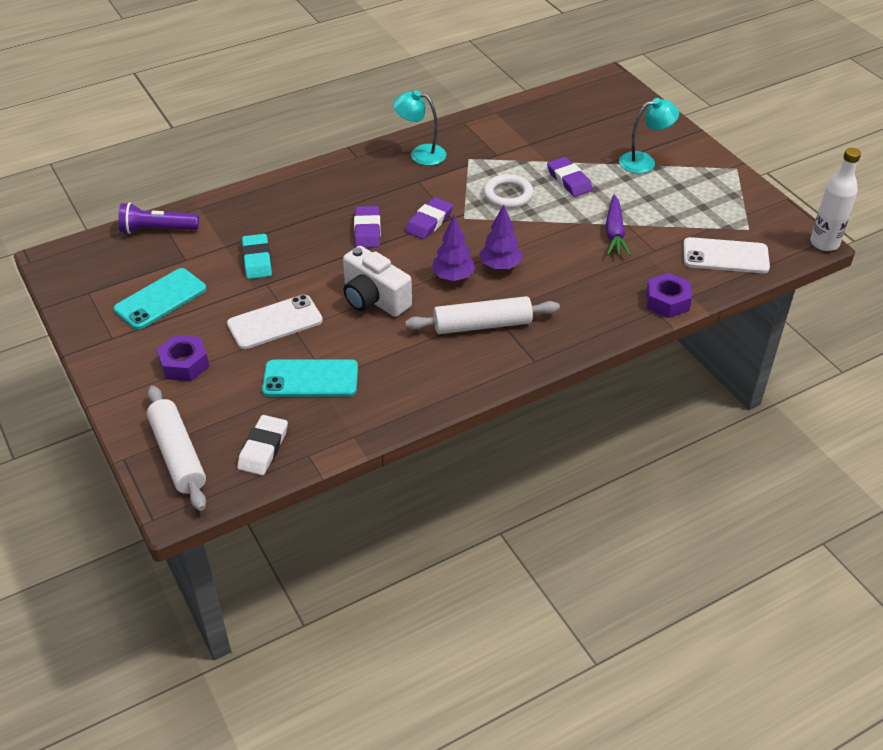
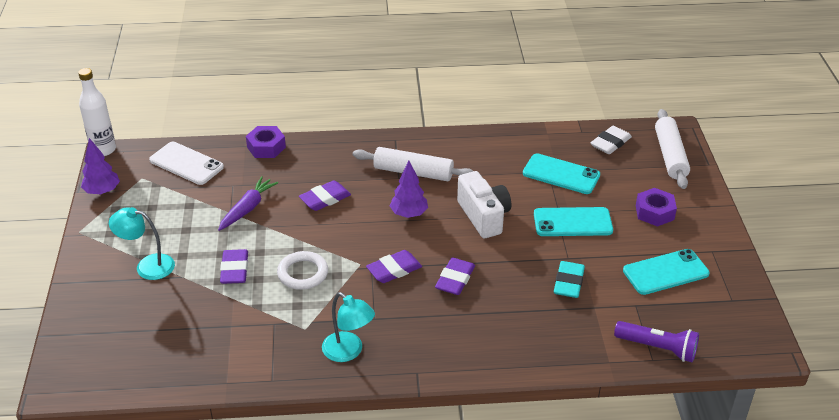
camera: 155 degrees left, 5 degrees down
white phone [227,295,323,349] -> turquoise phone [534,207,613,236]
purple tree [479,204,523,270] -> purple tree moved to [81,138,120,195]
none -> purple eraser [299,180,351,211]

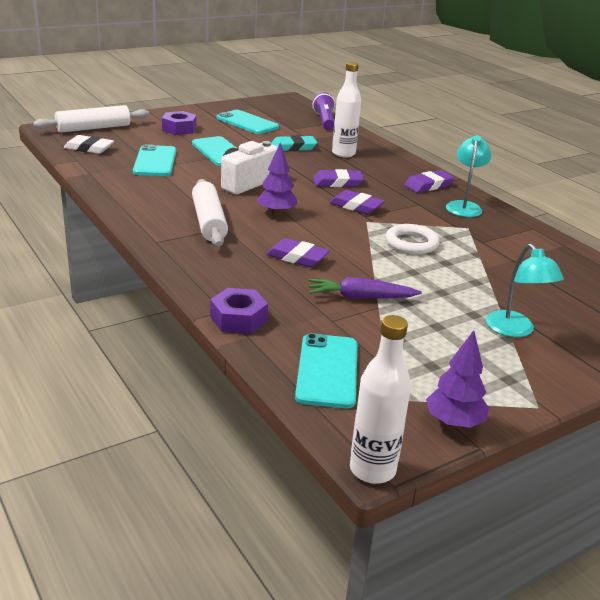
camera: 120 degrees left, 10 degrees down
white phone [149,142,224,185] -> turquoise phone [295,333,357,408]
purple eraser [220,249,248,284] -> purple eraser moved to [404,170,454,193]
none -> white bottle [332,62,361,157]

